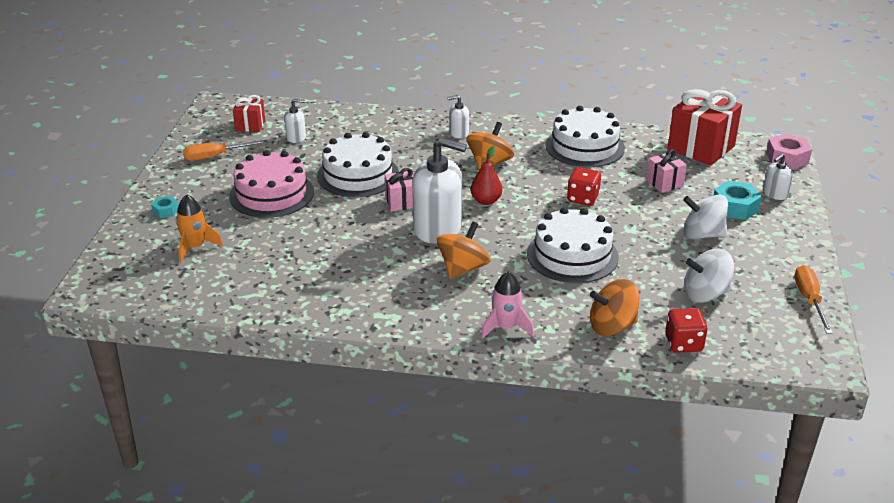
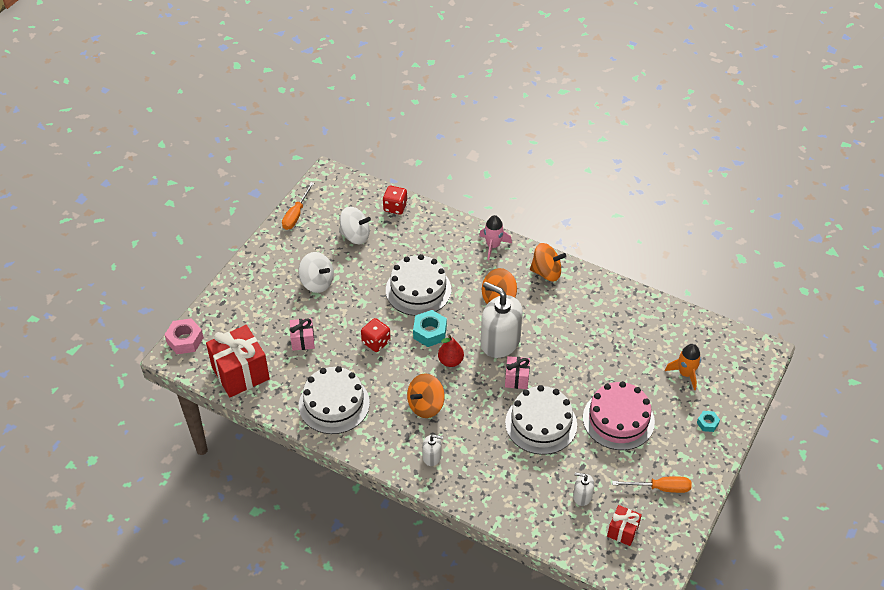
camera: 160 degrees left, 15 degrees up
orange spinning top [590,279,640,336] -> orange spinning top moved to [530,243,566,281]
turquoise nut [714,181,762,220] -> turquoise nut moved to [413,310,447,347]
white soap dispenser [763,154,793,200] -> none

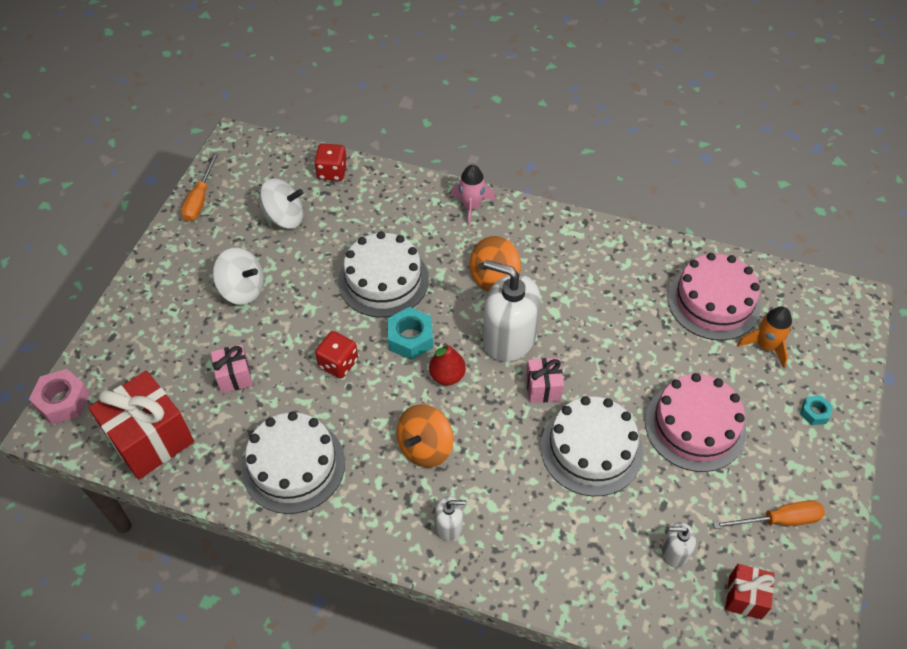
camera: 10 degrees left, 5 degrees up
orange spinning top [530,243,566,281] -> none
none -> pink cake [667,253,761,340]

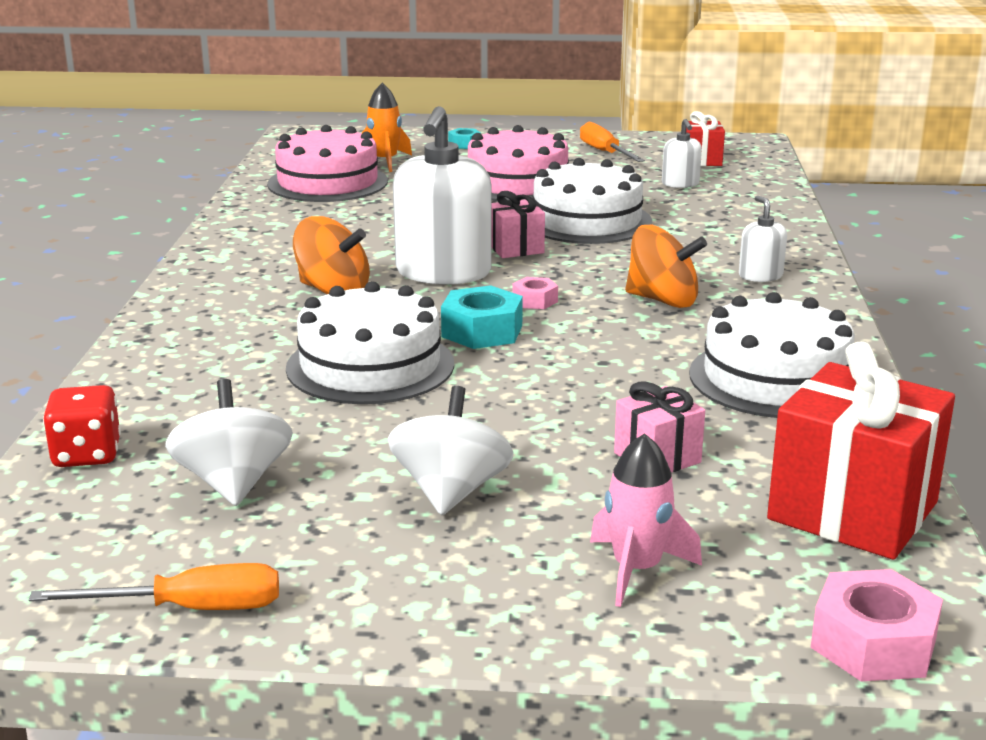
camera: 105 degrees left, 30 degrees down
red dice [315,331,358,378] -> none
red pear [429,343,466,385] -> pink nut [513,277,558,309]
pink rocket [450,165,495,226] -> pink rocket moved to [590,433,702,607]

